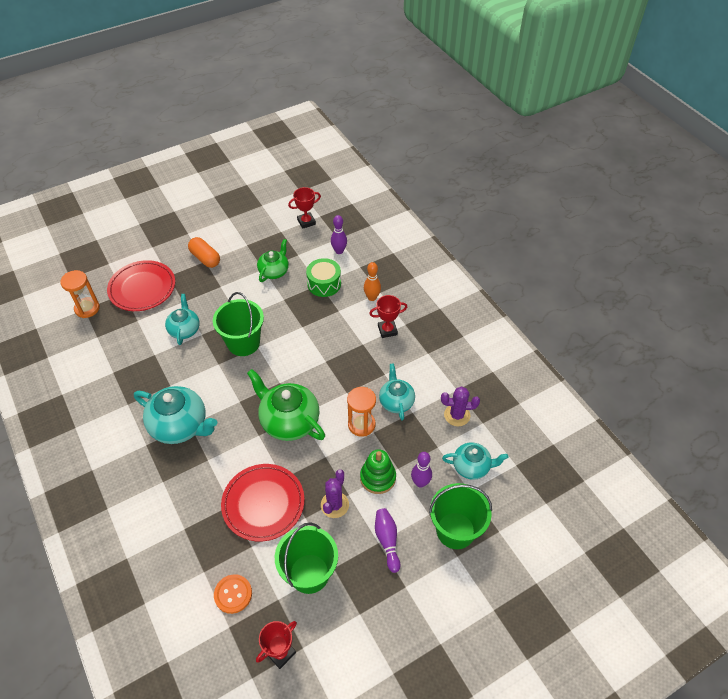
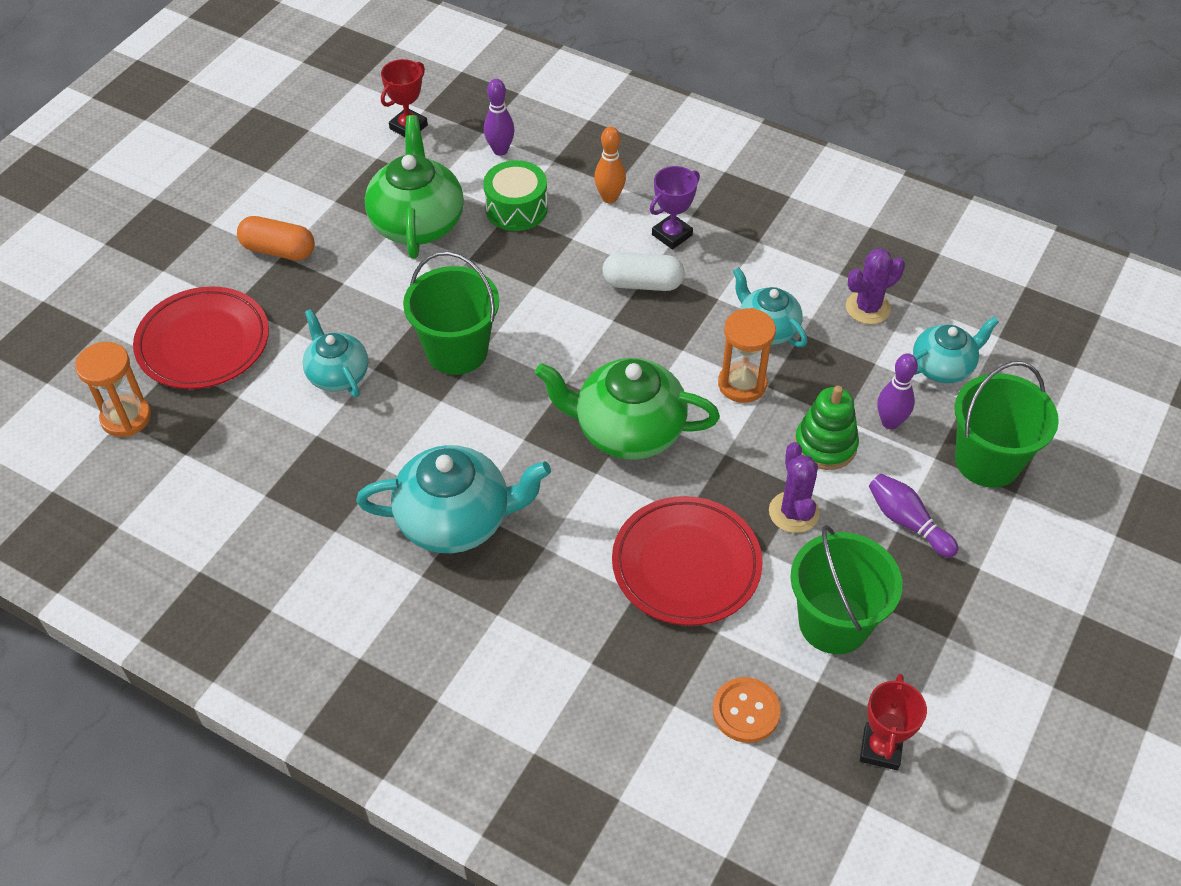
camera: 30 degrees left, 0 degrees up
green teapot [257,239,289,282] -> green teapot [365,115,464,259], size x1.64
red trophy [369,295,407,338] -> purple trophy [650,166,700,249]
none -> white capsule [602,252,685,291]

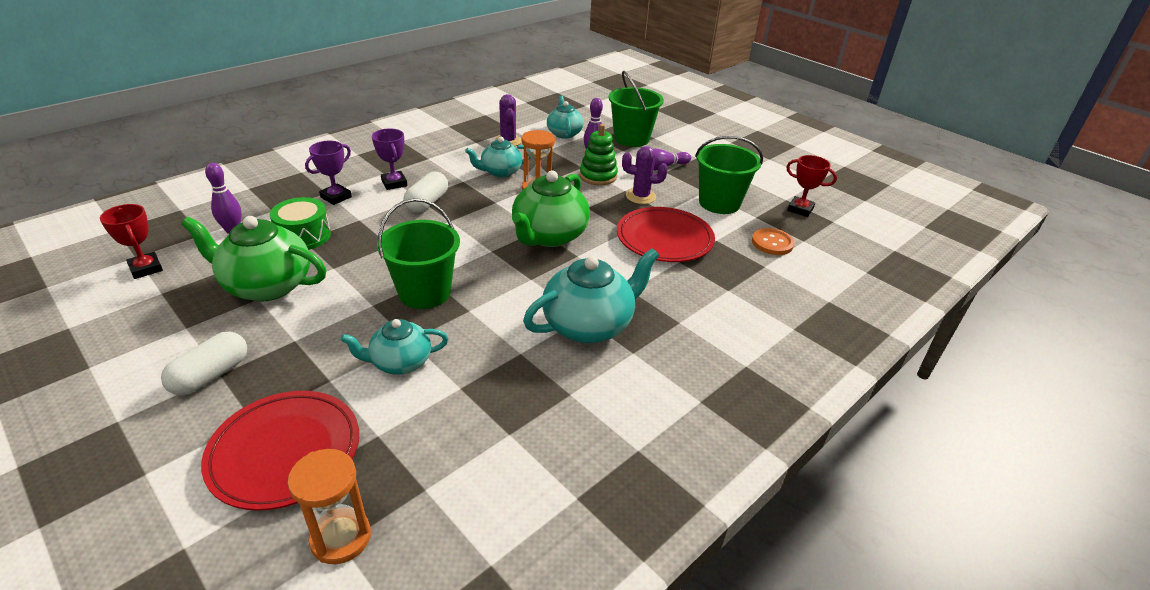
camera: 75 degrees left, 15 degrees down
orange capsule [237,216,315,260] -> white capsule [161,332,247,396]
turquoise teapot [356,445,551,553] -> turquoise teapot turned 45 degrees clockwise [523,248,660,343]
orange bowling pin [594,126,626,204] -> purple trophy [305,141,352,205]

